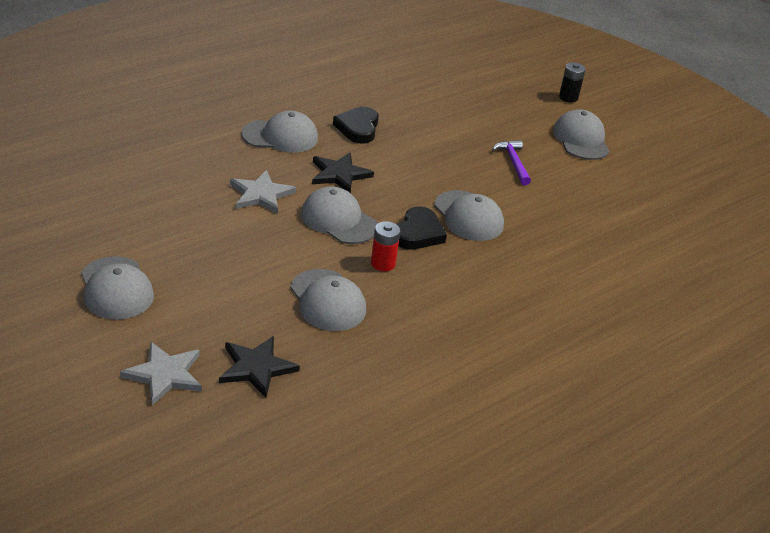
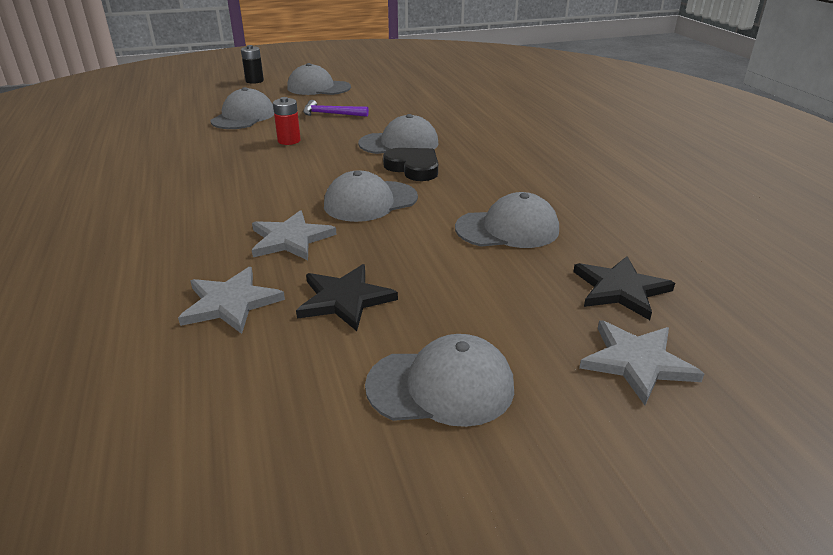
camera: 65 degrees left, 5 degrees down
grey cap [241,111,318,153] -> grey cap moved to [210,87,274,129]
black star [312,153,374,193] -> black star moved to [296,264,398,331]
black heart [333,107,379,144] -> none
red battery [371,221,400,271] -> red battery moved to [273,97,301,145]
none -> grey star [178,267,285,334]

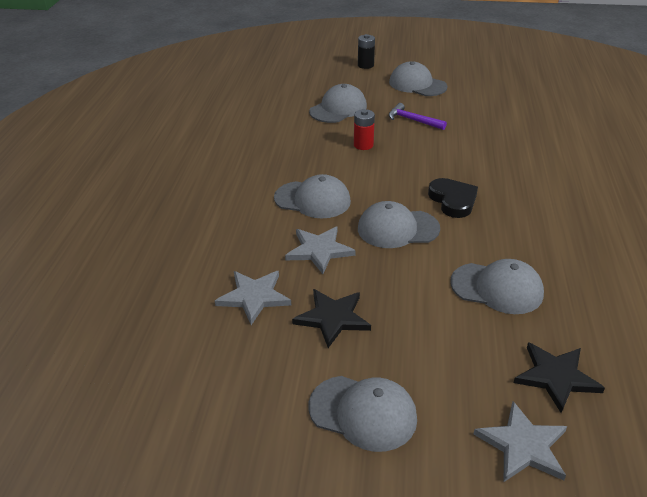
camera: 25 degrees right, 5 degrees up
grey cap [358,114,439,154] -> grey cap moved to [274,174,351,218]

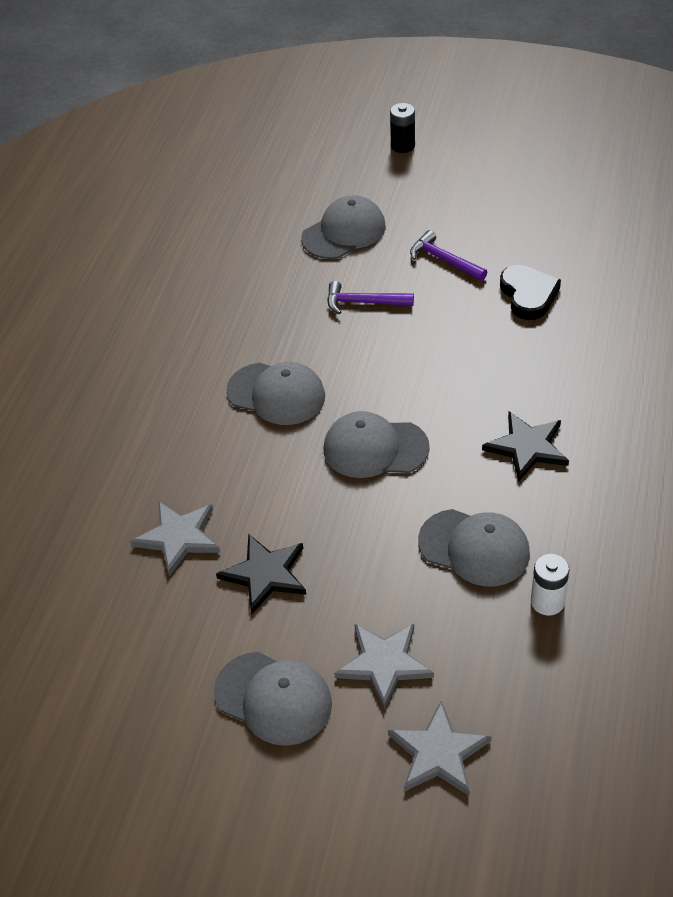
camera: 10 degrees right, 10 degrees up
grey star [285,226,355,274] -> grey star moved to [334,624,434,709]
red battery [354,109,375,150] -> purple hammer [327,281,414,314]
grey cap [389,61,447,96] -> none
black heart [428,178,478,218] -> black heart moved to [500,265,561,320]
black star [514,342,605,413] -> black star moved to [482,411,569,481]
none -> white battery [531,554,570,616]

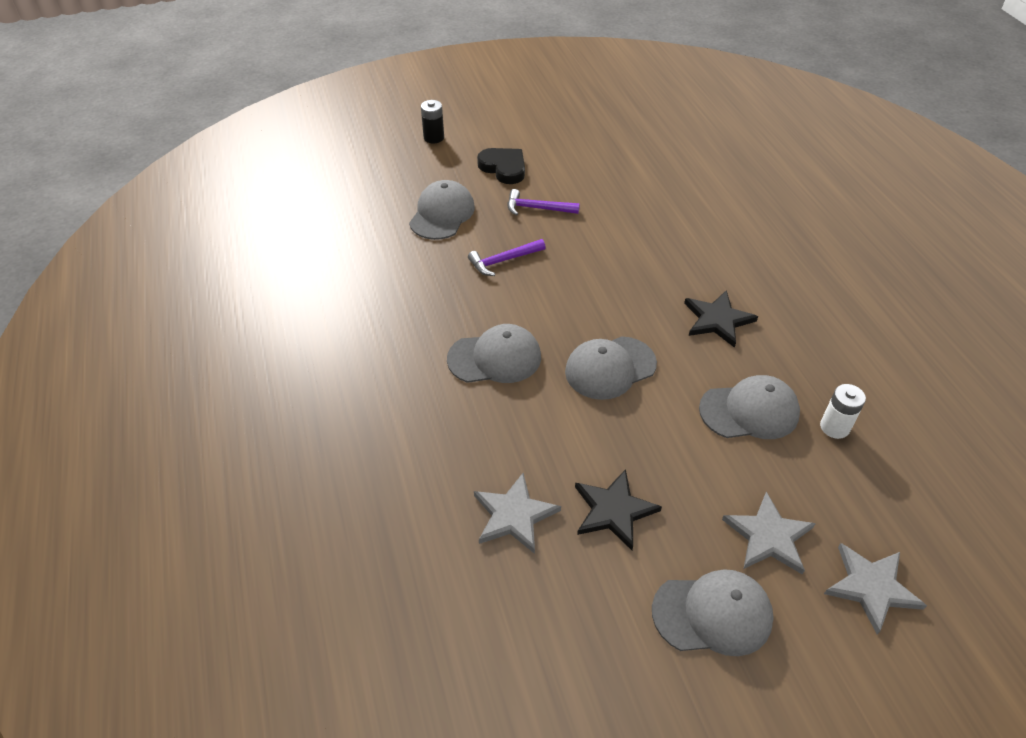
camera: 35 degrees left, 0 degrees up
black heart [500,265,561,320] -> black heart moved to [477,148,525,184]

